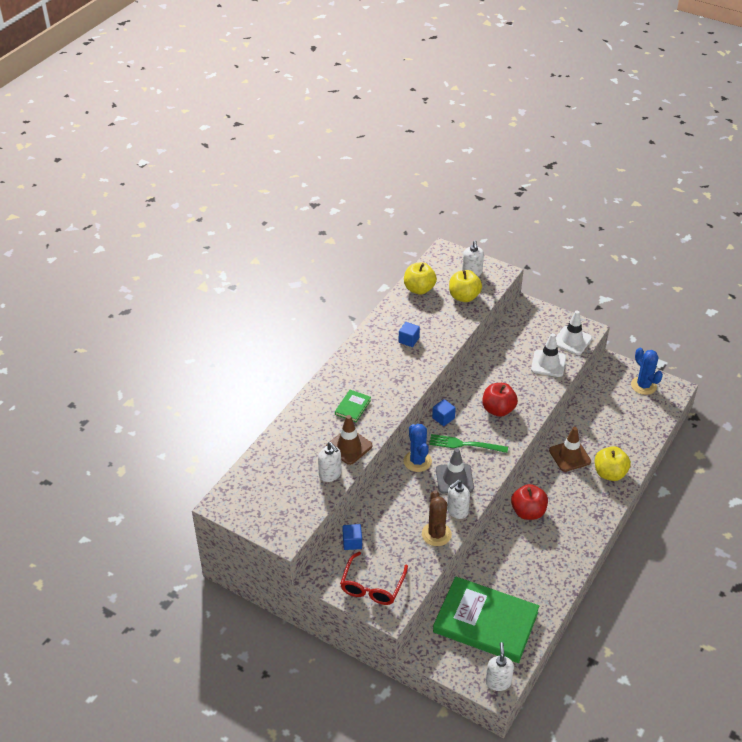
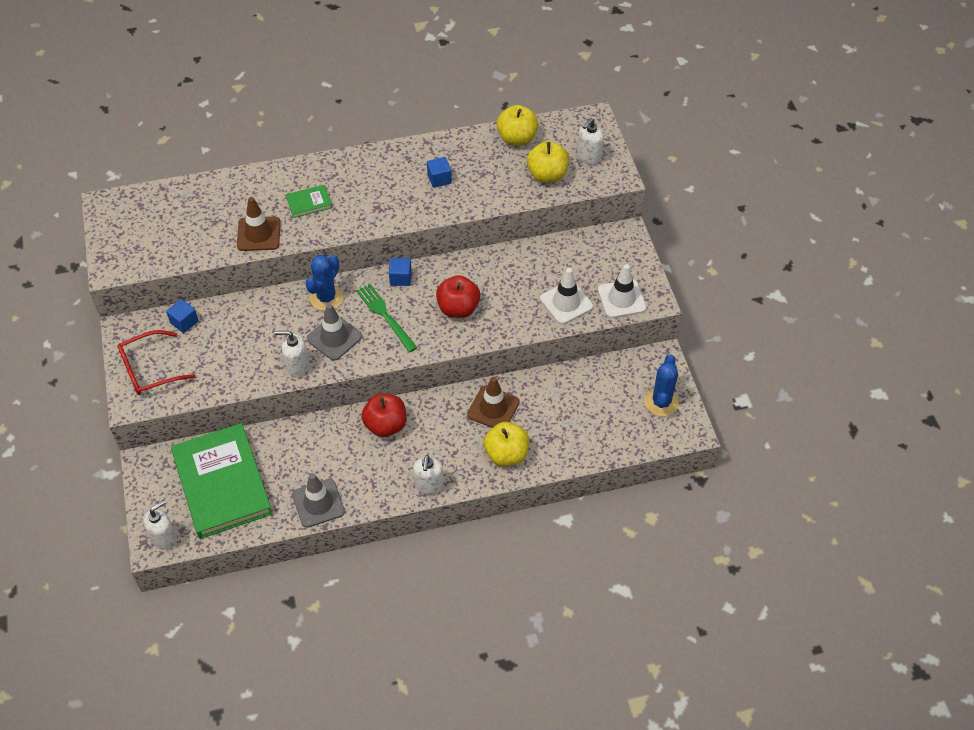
camera: 45 degrees right, 10 degrees up
white soap dispenser [318,442,341,482] -> white soap dispenser moved to [413,455,444,495]
brown cactus [422,490,452,546] -> none
none -> grey traffic cone [292,473,345,528]

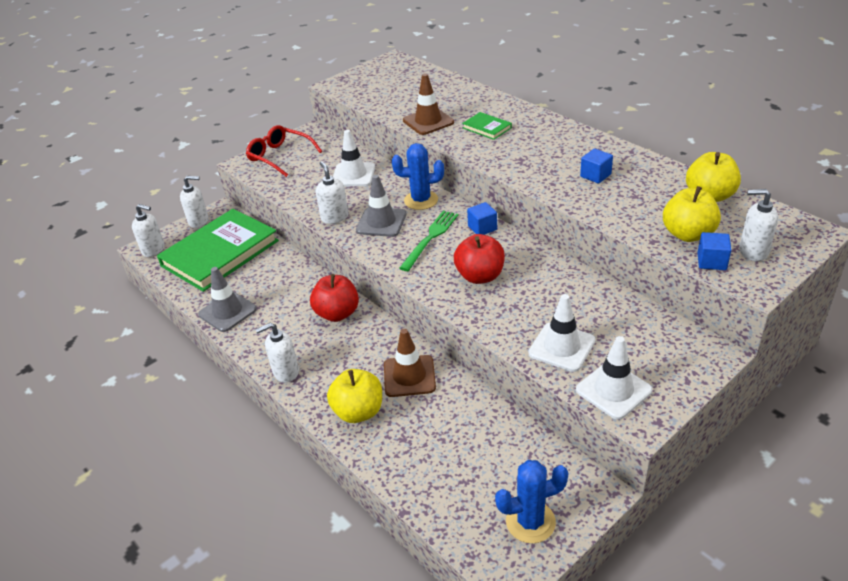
camera: 65 degrees right, 15 degrees down
blue cube [166,299,198,333] -> blue cube moved to [697,232,732,270]
none -> white soap dispenser [180,176,209,228]
none -> white traffic cone [333,130,375,186]

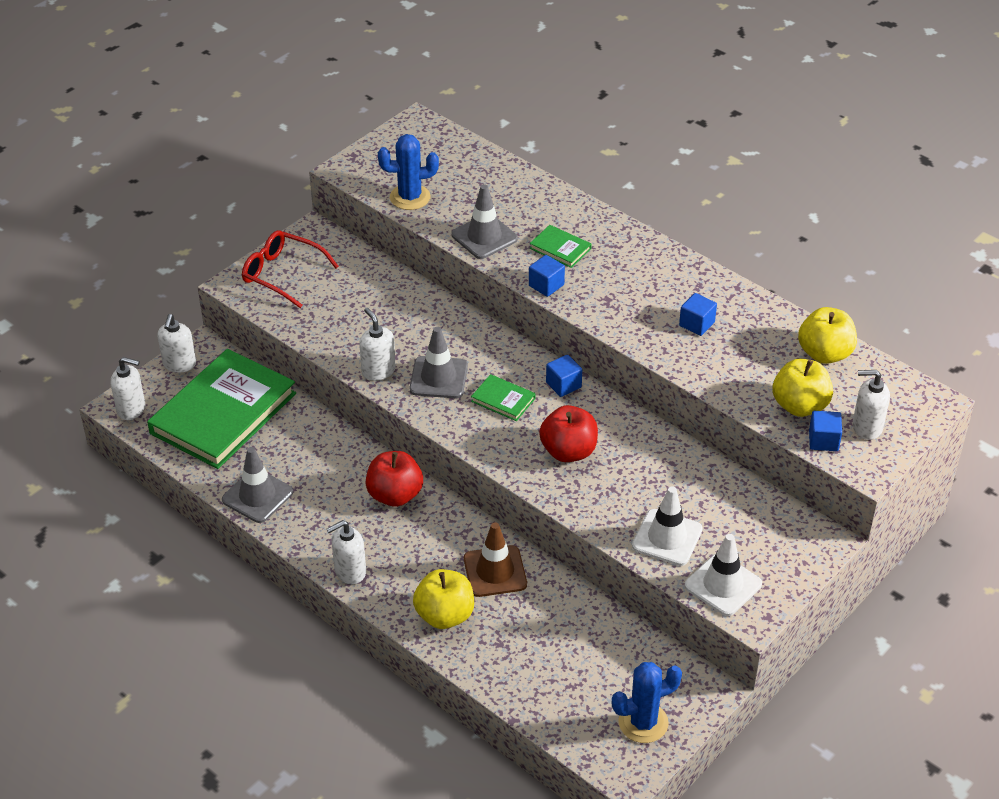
camera: 10 degrees left, 5 degrees up
white soap dispenser [180,176,209,228] -> white soap dispenser turned 105 degrees clockwise [157,314,196,373]
white traffic cone [333,130,375,186] -> none
blue cactus [392,143,444,210] -> blue cactus moved to [378,134,439,210]
green fork [399,211,458,271] -> green book [471,374,536,421]
brown traffic cone [403,73,454,135] -> grey traffic cone [451,184,518,259]
none -> blue cube [529,255,565,297]

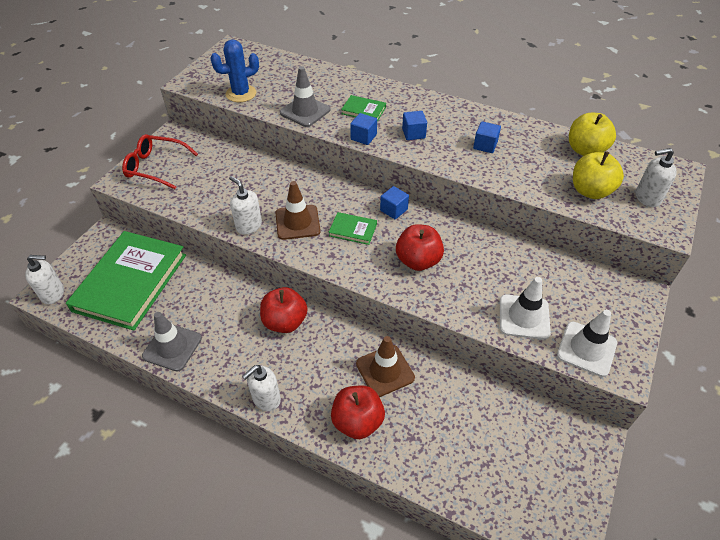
camera: 15 degrees left, 5 degrees up
white soap dispenser [157,314,196,373] -> none
grey traffic cone [410,327,468,398] -> brown traffic cone [275,181,321,240]
yellow apple [413,569,474,629] -> red apple [331,385,385,439]
blue cactus [612,662,682,743] -> none
blue cube [809,411,842,451] -> blue cube moved to [402,111,427,140]

